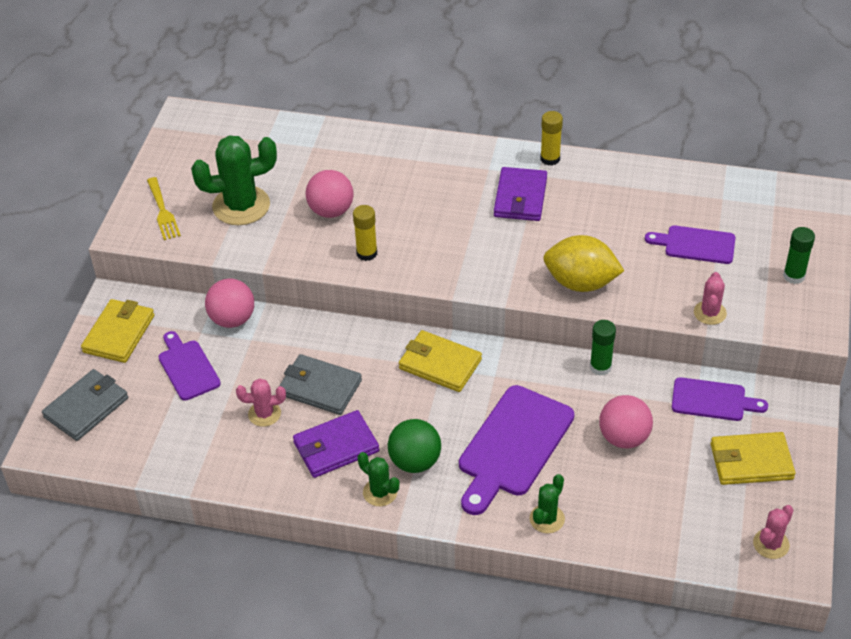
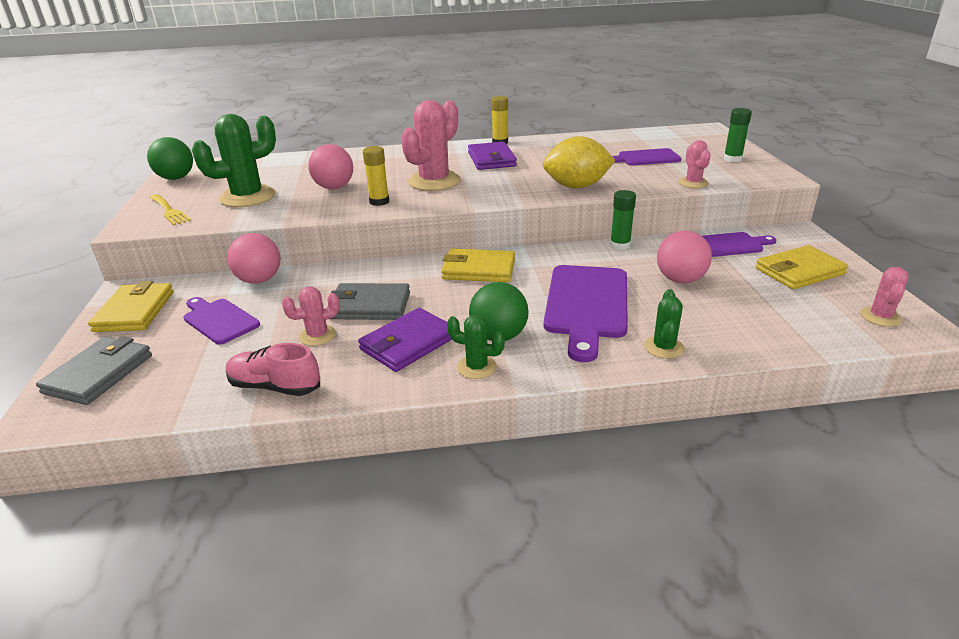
camera: 20 degrees left, 15 degrees down
none -> green ball [147,137,193,180]
none -> pink shoe [226,343,320,396]
none -> pink cactus [401,100,461,191]

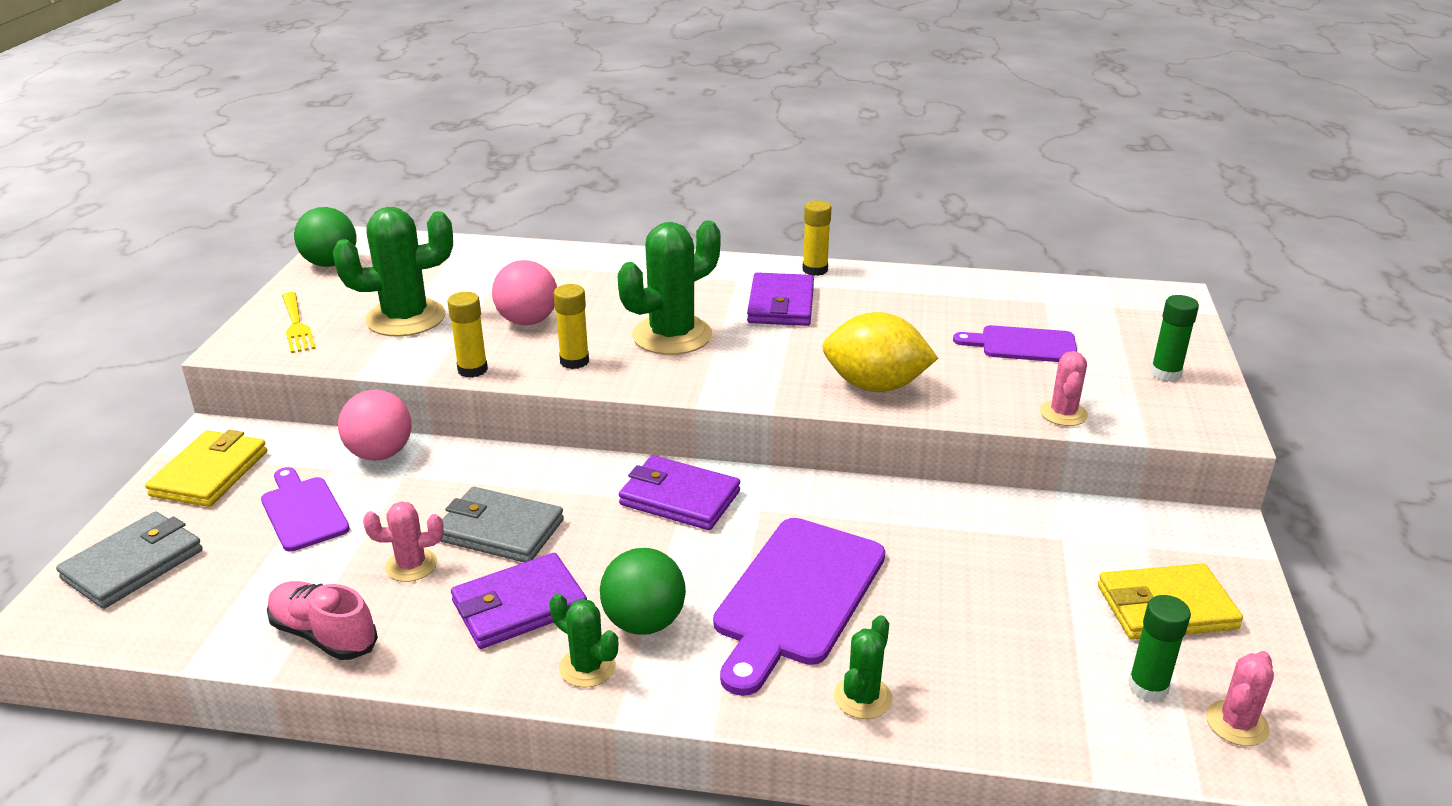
camera: 15 degrees right, 0 degrees up
pink cactus [401,100,461,191] -> green cactus [618,220,720,355]
yellow wallet [441,248,515,282] -> purple wallet [619,455,740,530]
green glue stick [610,190,636,250] -> green glue stick moved to [1128,595,1191,702]
pink ball [657,231,712,283] -> none
purple cutting board [702,232,777,257] -> none
none -> yellow glue stick [447,292,488,378]

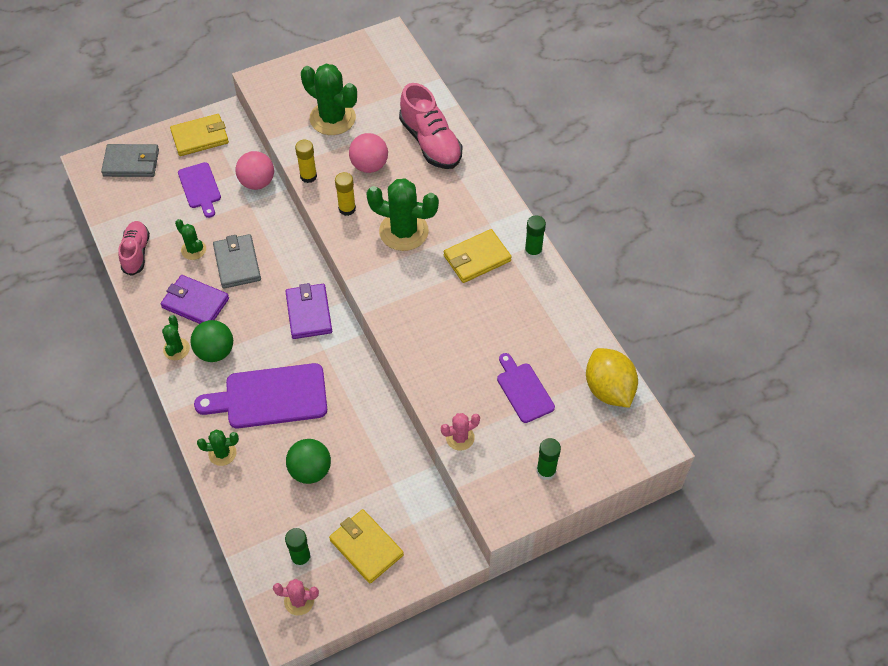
camera: 55 degrees right, 25 degrees up
purple cutting board [261,467,350,552] -> purple cutting board turned 135 degrees clockwise [178,162,221,218]
yellow fork [282,292,316,353] -> none
green ball [294,207,356,267] -> green ball moved to [286,439,331,484]
pink cactus [363,501,444,582] -> green cactus [175,219,206,260]
purple wallet [747,272,814,326] -> yellow wallet [444,229,512,283]
yellow glue stick [802,200,831,276] -> green glue stick [525,215,546,259]
yellow lemon [822,312,938,392] -> yellow lemon moved to [586,348,638,408]
none -> pink shoe [399,83,462,169]

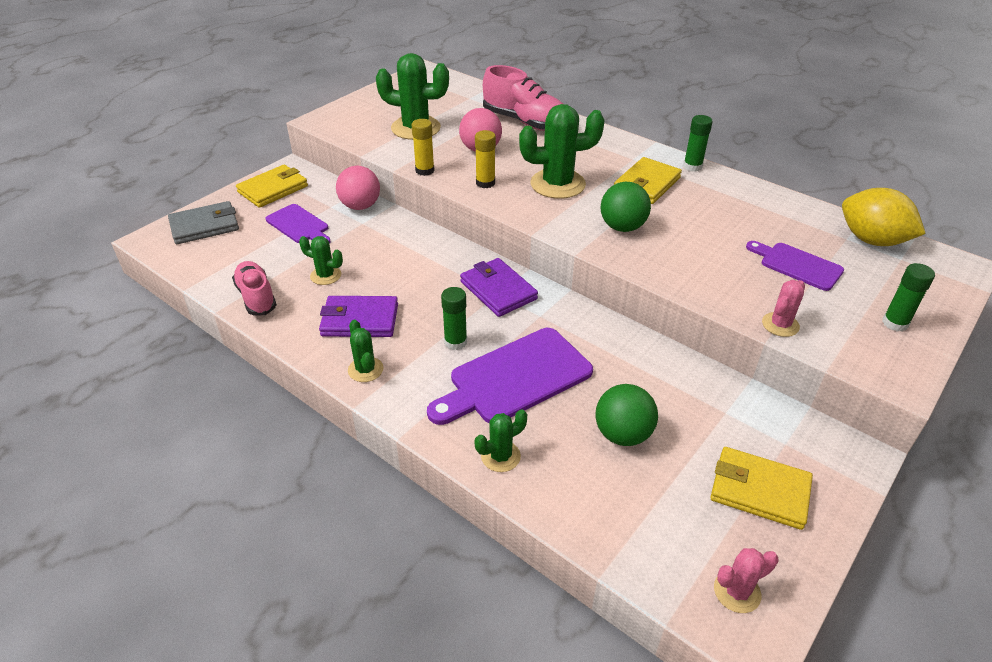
camera: 25 degrees left, 15 degrees down
green ball [190,320,233,362] -> green ball moved to [601,182,651,232]
grey wallet [213,234,261,289] -> none
green glue stick [285,528,311,568] -> green glue stick moved to [441,287,467,350]

